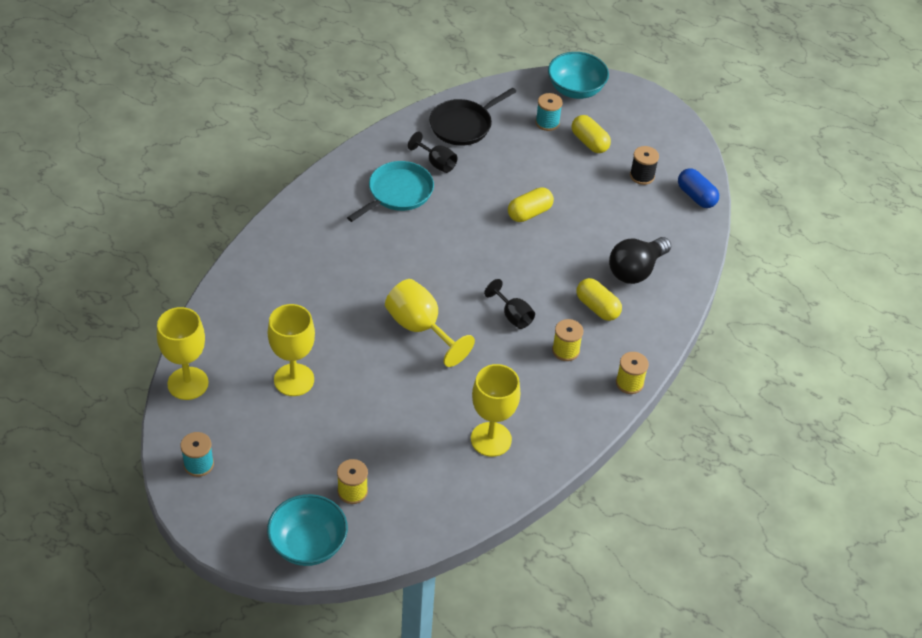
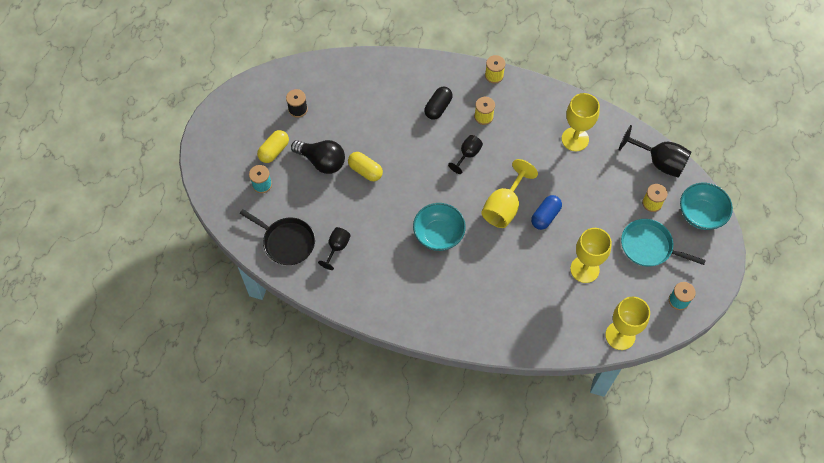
camera: 105 degrees left, 15 degrees up
turquoise pan [347,161,434,222] -> turquoise pan moved to [621,219,706,267]
turquoise bowl [548,52,609,99] -> turquoise bowl moved to [413,203,466,251]
yellow capsule [577,278,622,321] -> black capsule [424,87,453,120]
black light bulb [609,237,671,284] -> black light bulb moved to [291,140,345,174]
blue capsule [678,168,719,208] -> blue capsule moved to [531,195,562,230]
none -> black goblet [619,125,691,178]

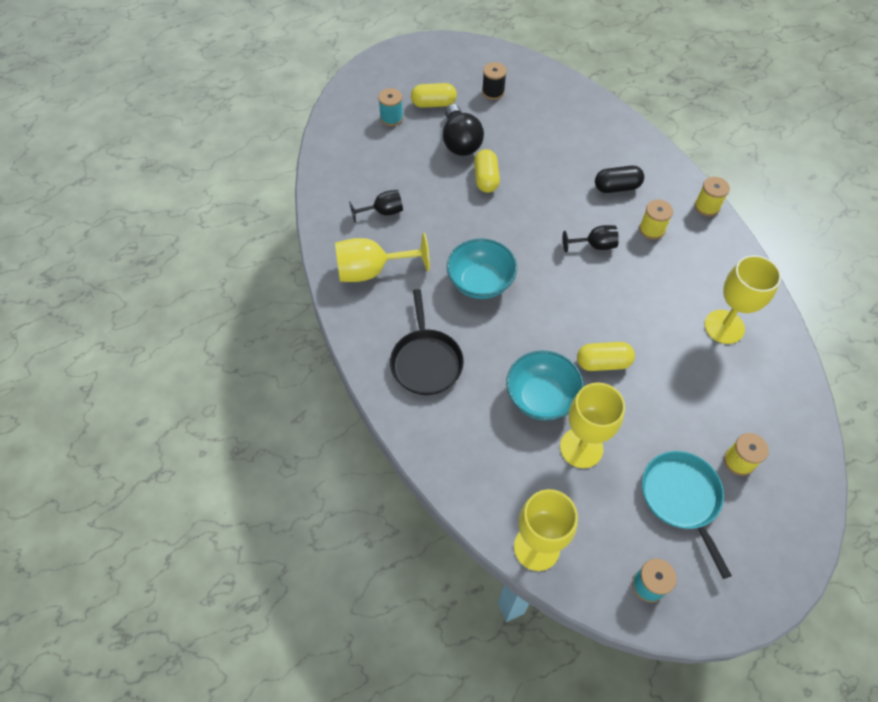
camera: 50 degrees right, 5 degrees down
black pan [239,209,315,265] -> black pan moved to [390,289,464,395]
yellow goblet [481,159,538,228] -> yellow goblet moved to [335,233,430,282]
blue capsule [531,195,562,230] -> yellow capsule [577,342,635,371]
black goblet [619,125,691,178] -> none
turquoise bowl [680,183,733,230] -> turquoise bowl moved to [506,350,584,421]

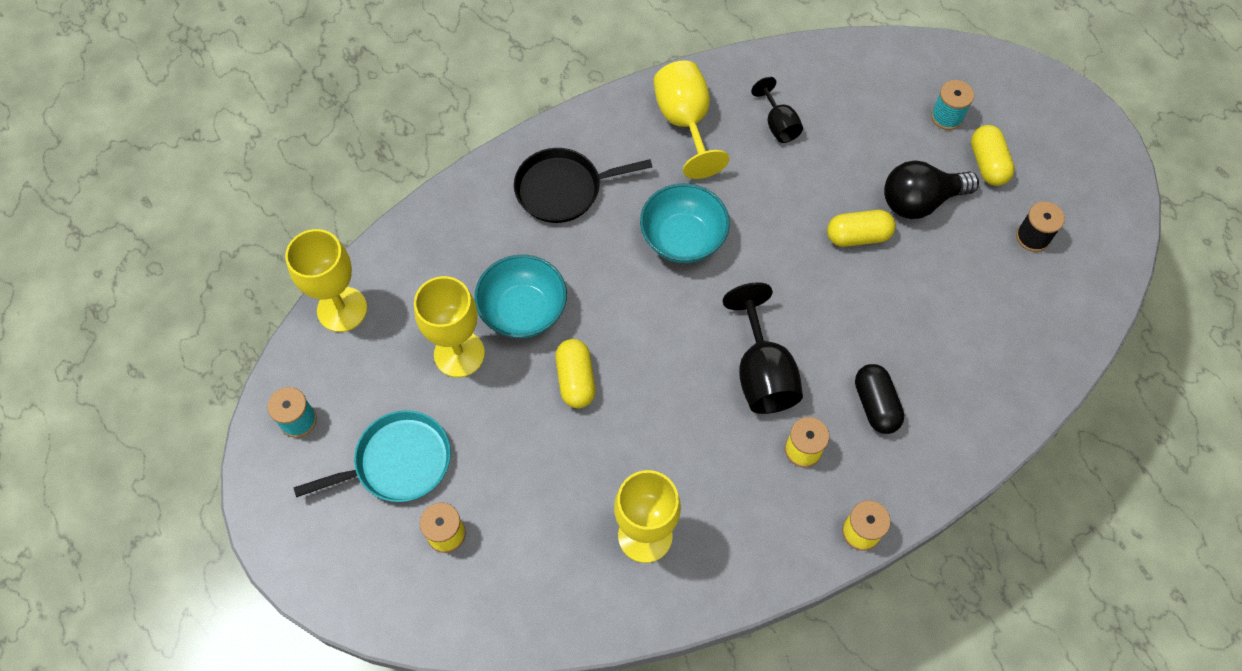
camera: 85 degrees right, 5 degrees up
black goblet [563,225,619,253] -> black goblet [723,282,803,414], size x1.70

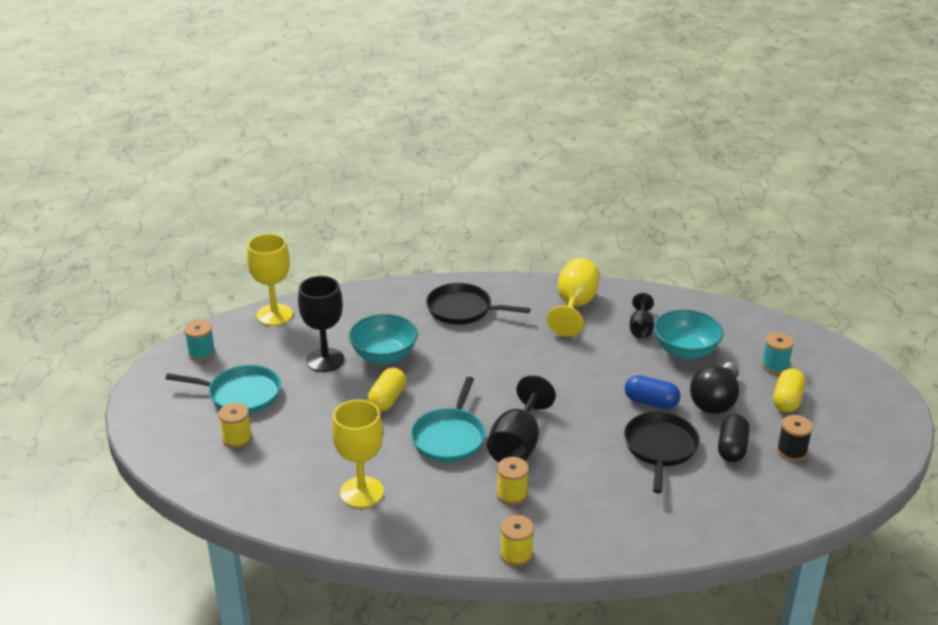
camera: 30 degrees right, 30 degrees down
yellow goblet [414,276,485,378] -> black goblet [298,276,344,372]
turquoise bowl [640,183,730,263] -> turquoise bowl moved to [654,310,723,359]
yellow capsule [827,210,896,247] -> blue capsule [625,375,681,409]
black capsule [855,364,904,434] -> black capsule moved to [718,414,750,462]
black light bulb [884,160,979,219] -> black light bulb turned 75 degrees counterclockwise [690,362,739,414]
none -> turquoise pan [411,377,486,462]
none -> black pan [624,412,700,493]

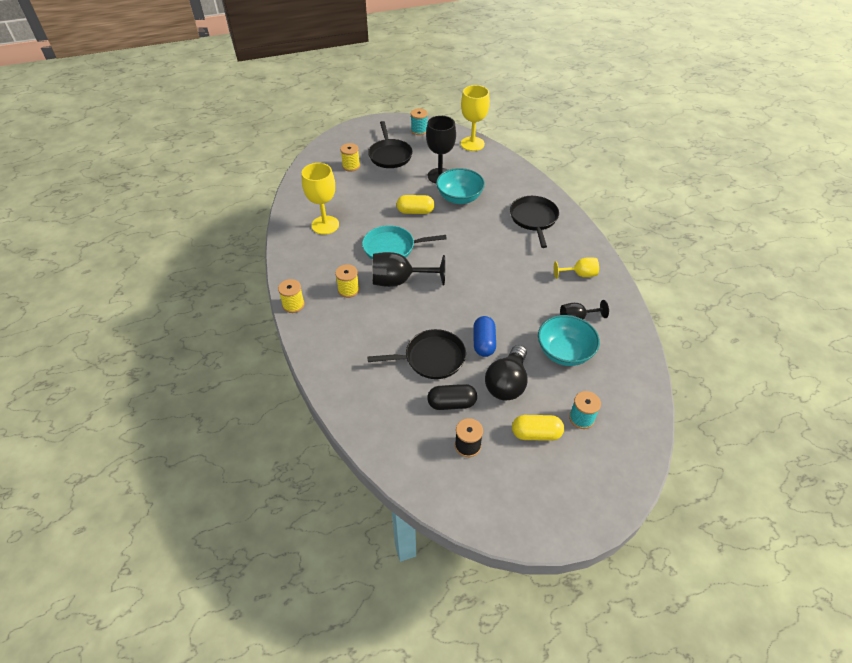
camera: 70 degrees right, 15 degrees up
turquoise pan [165,365,281,414] -> black pan [368,121,413,168]
yellow goblet [547,258,599,337] -> yellow goblet [554,257,599,279], size x0.59
black light bulb [690,362,739,414] -> black light bulb turned 75 degrees counterclockwise [485,345,528,401]

